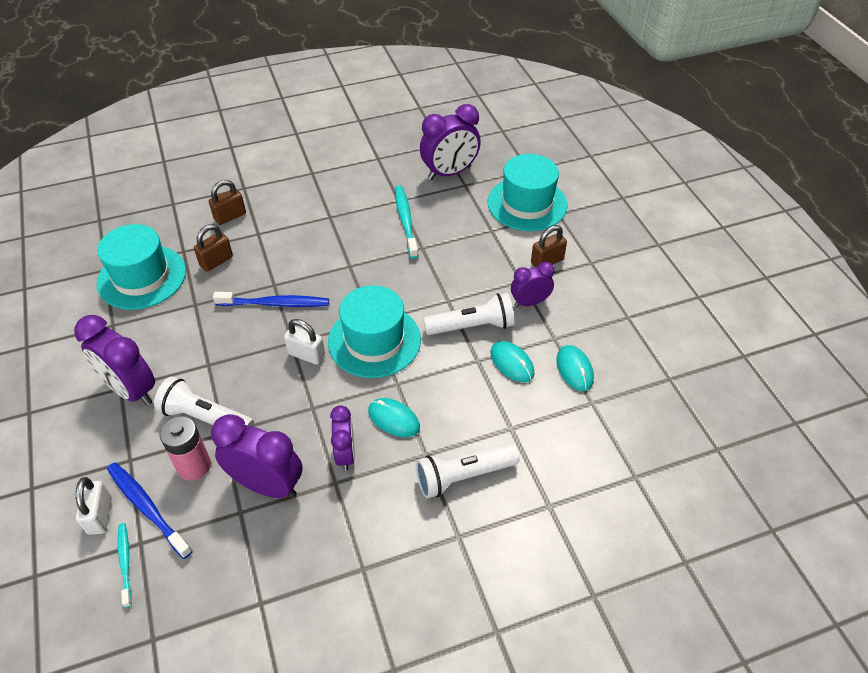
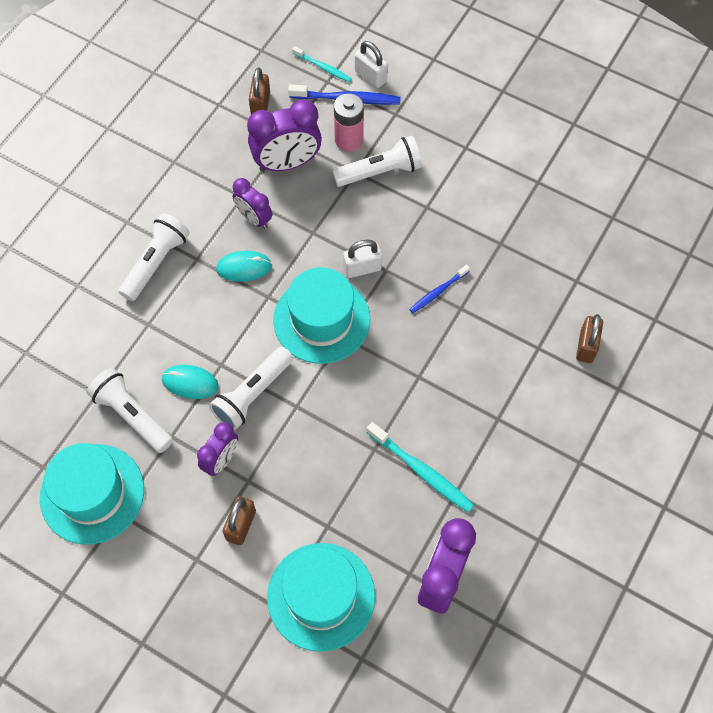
camera: 140 degrees right, 15 degrees up
purple clock [74,315,155,406] -> none
turquoise hat [96,224,186,310] -> turquoise hat moved to [40,443,144,545]
brown padlock [194,224,233,272] -> brown padlock moved to [249,68,270,114]
blue toothbrush [213,292,329,307] -> blue toothbrush [409,265,470,313], size x0.62
turquoise mouse [556,345,594,391] -> white flashlight [87,368,173,453]

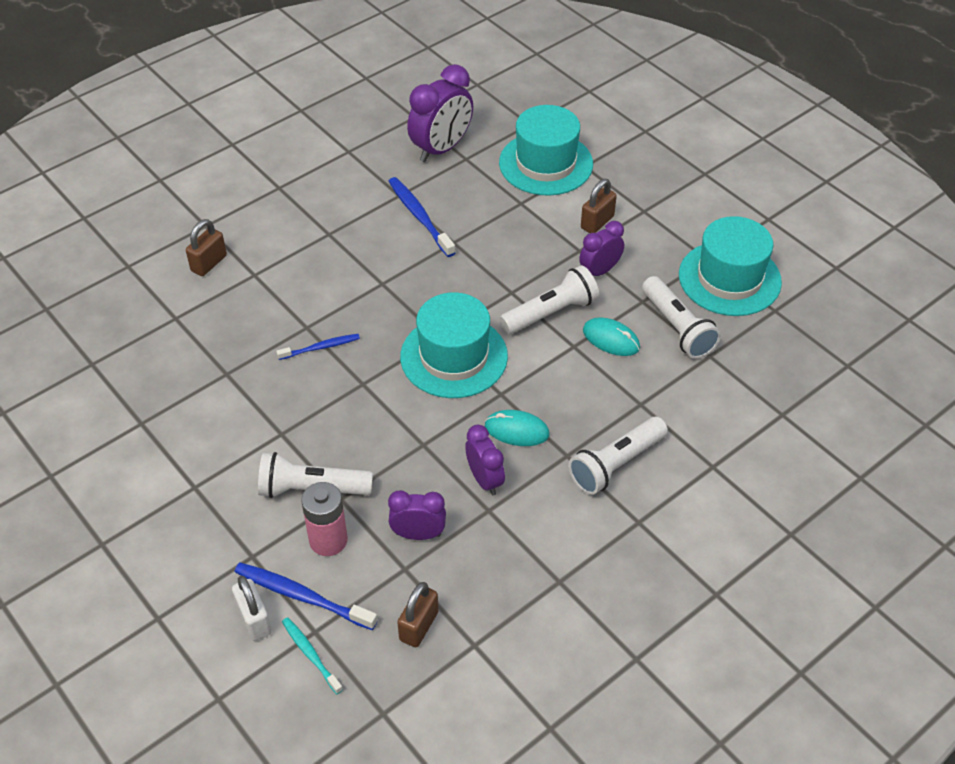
camera: 160 degrees left, 15 degrees down
purple clock [247,100,322,171] -> purple clock [388,490,446,540], size x0.61
white padlock [343,240,382,278] -> none
turquoise toothbrush [366,422,474,512] -> blue toothbrush [388,177,455,257]

